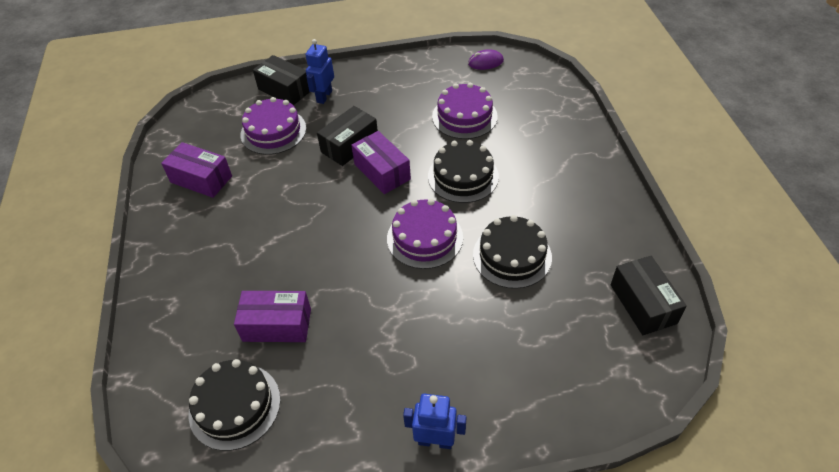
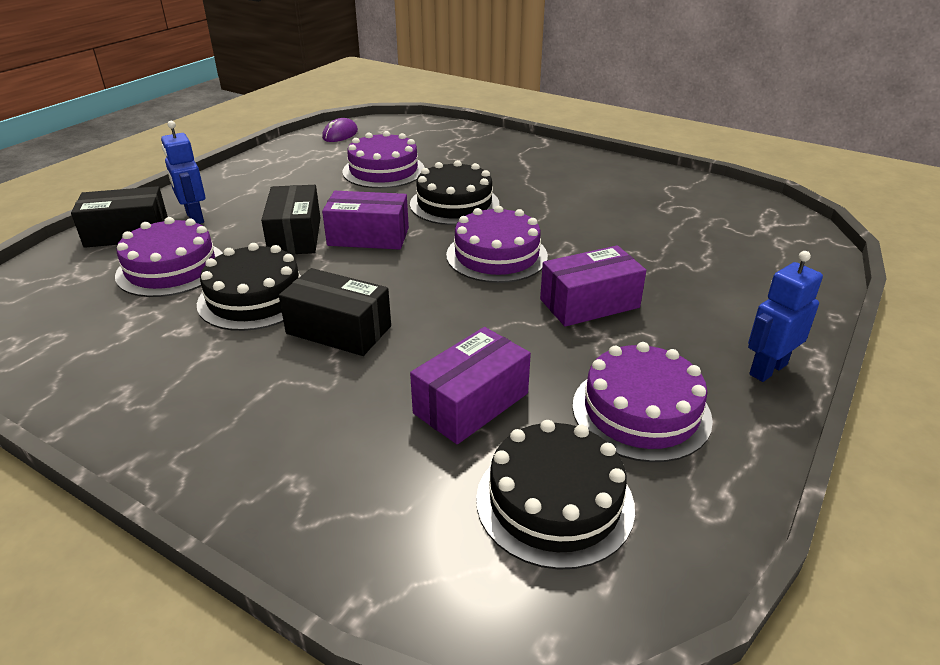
camera: 50 degrees left, 15 degrees down
purple box [161,142,232,198] -> purple box moved to [540,245,646,327]
black cake [473,215,552,289] -> black cake moved to [197,243,301,331]
black box [611,256,687,335] -> black box moved to [279,268,391,356]
none -> purple cake [572,342,713,462]

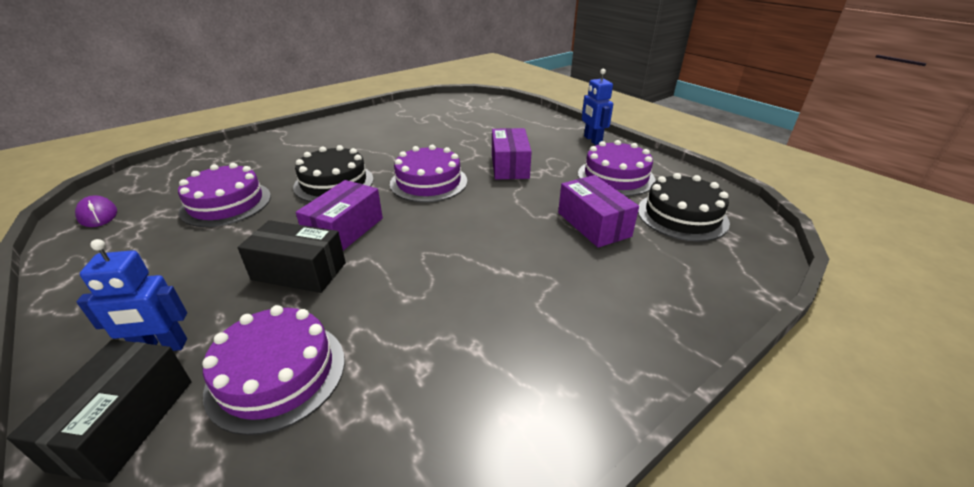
camera: 70 degrees left, 0 degrees up
black cake [197,243,301,331] -> none
black box [279,268,391,356] -> none

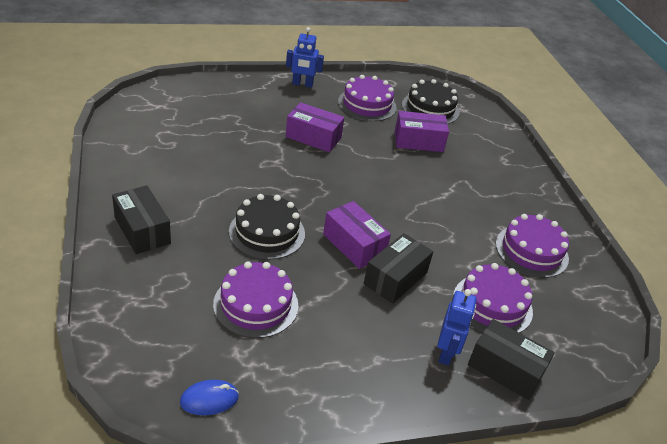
camera: 70 degrees left, 5 degrees up
purple mouse [75,196,117,227] -> blue mouse [180,380,239,415]
purple cake [390,145,467,202] -> purple cake moved to [496,214,569,278]
none -> black box [112,185,171,254]

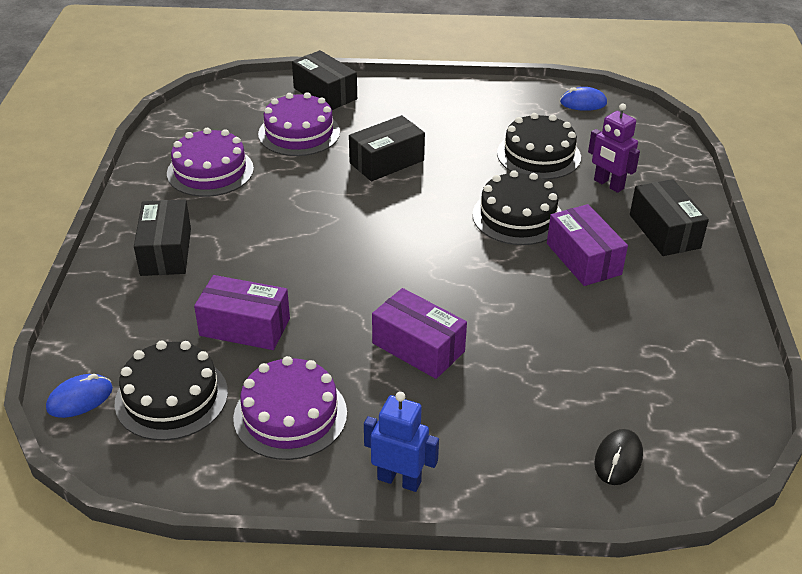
camera: 160 degrees left, 0 degrees up
purple cake [213,261,298,338] -> black cake [497,113,581,179]
purple box [323,201,391,269] -> purple box moved to [547,204,628,286]
blue robot [438,289,477,366] -> none
none -> blue mouse [46,374,113,418]
none -> black box [134,200,191,276]
none -> purple robot [588,103,640,193]
none -> black mouse [594,429,643,485]

